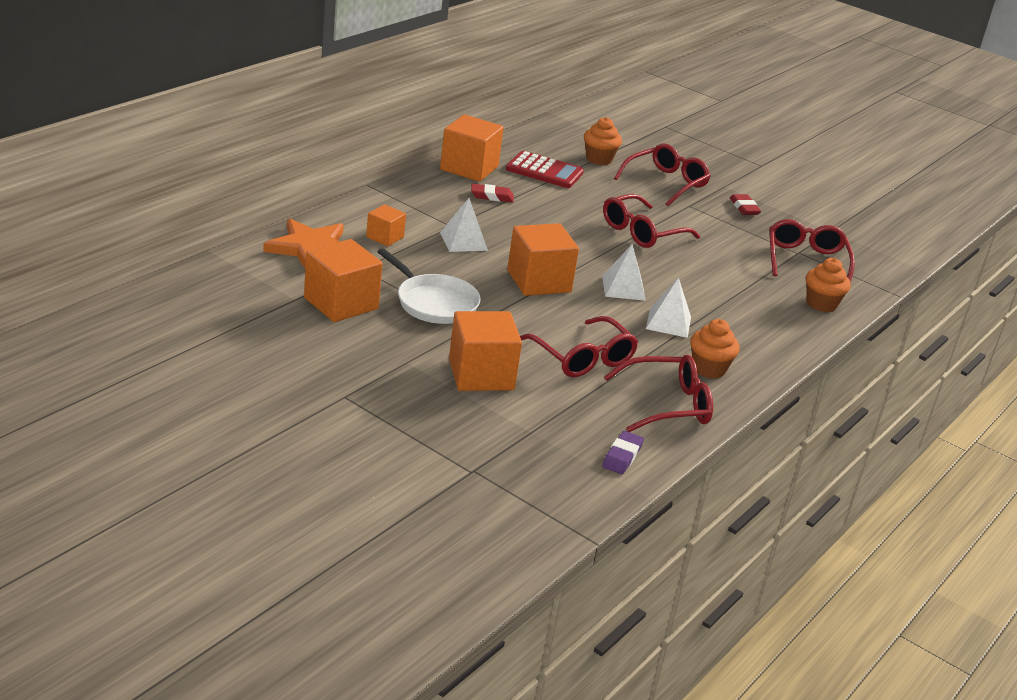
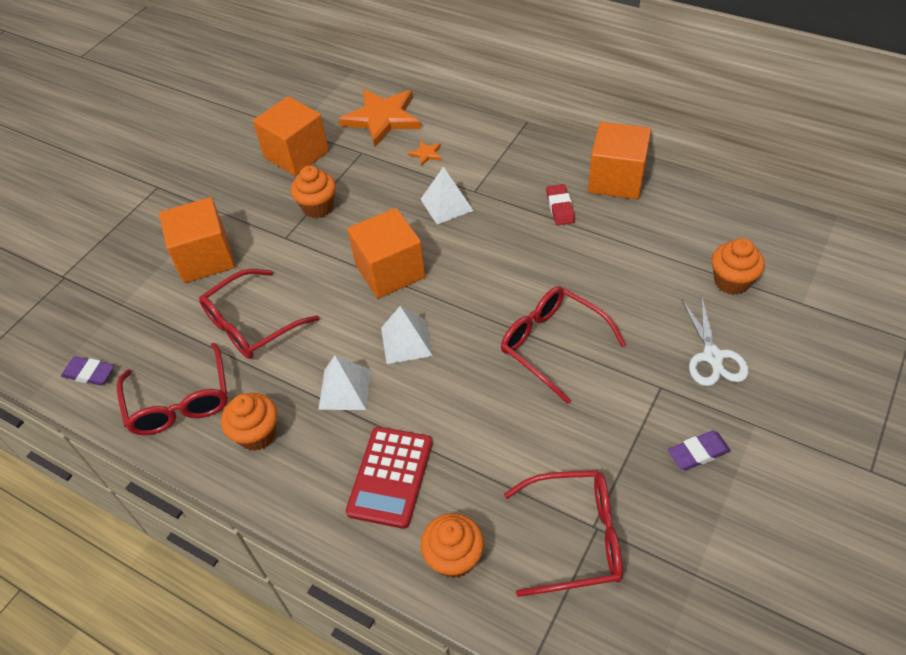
camera: 90 degrees right, 20 degrees up
orange cube [366,204,406,246] -> orange star [408,141,442,166]
white pan [378,248,481,324] -> orange cupcake [291,165,336,218]
red calculator [506,151,584,188] -> red calculator moved to [346,427,433,529]
red glasses [614,143,711,206] -> white scissors [682,296,749,386]
red eraser [730,194,761,215] -> purple eraser [668,431,731,470]

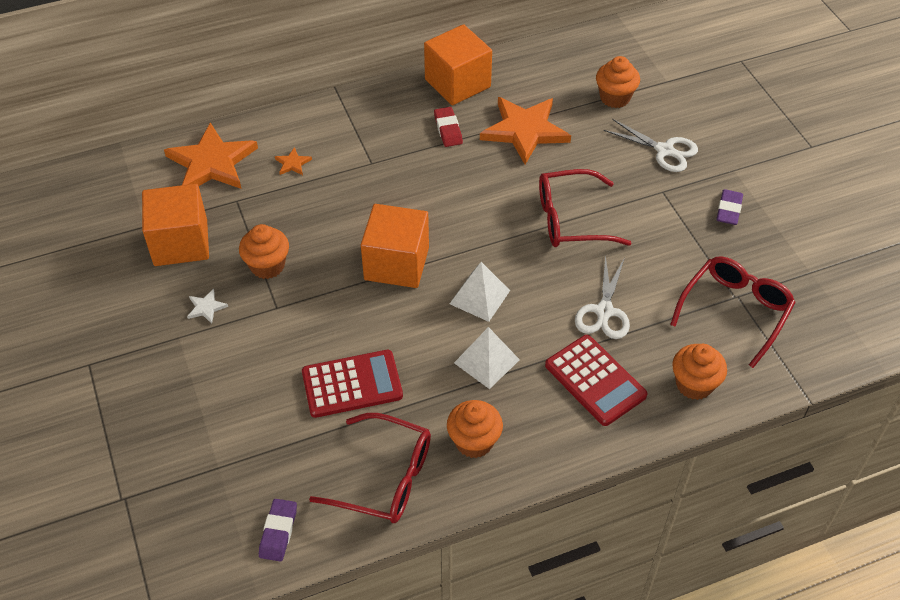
camera: 55 degrees left, 0 degrees up
purple eraser [61,356,114,386] -> purple eraser turned 45 degrees counterclockwise [259,499,297,562]
orange cube [159,197,235,283] -> none
red glasses [199,269,320,359] -> red calculator [302,350,403,418]
white pyramid [420,167,474,224] -> none
red eraser [546,184,575,225] -> red eraser turned 45 degrees clockwise [434,107,463,147]
none -> white star [187,289,228,324]
none -> orange star [480,97,571,164]
none -> white scissors [575,255,630,339]

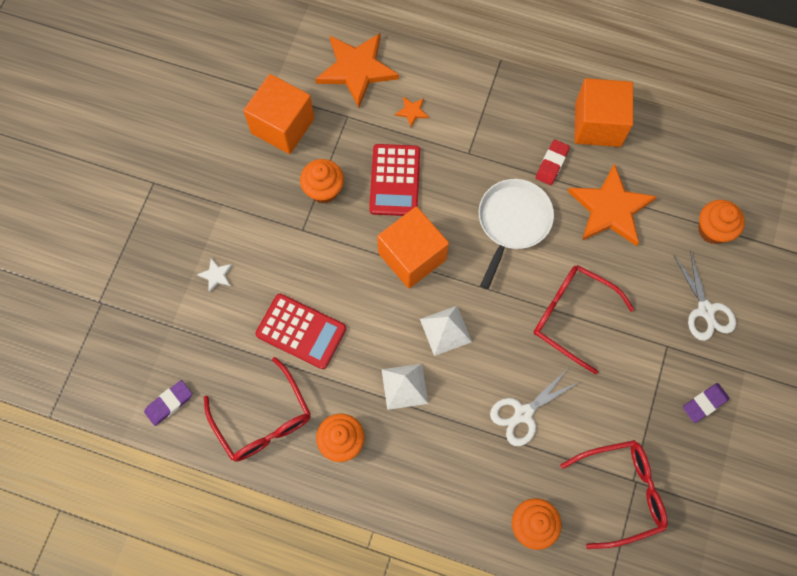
camera: 40 degrees right, 20 degrees up
white star [187,289,228,324] -> white star moved to [197,258,232,293]
red calculator [545,335,648,426] -> red calculator moved to [369,144,420,216]
none -> white pan [479,179,554,289]

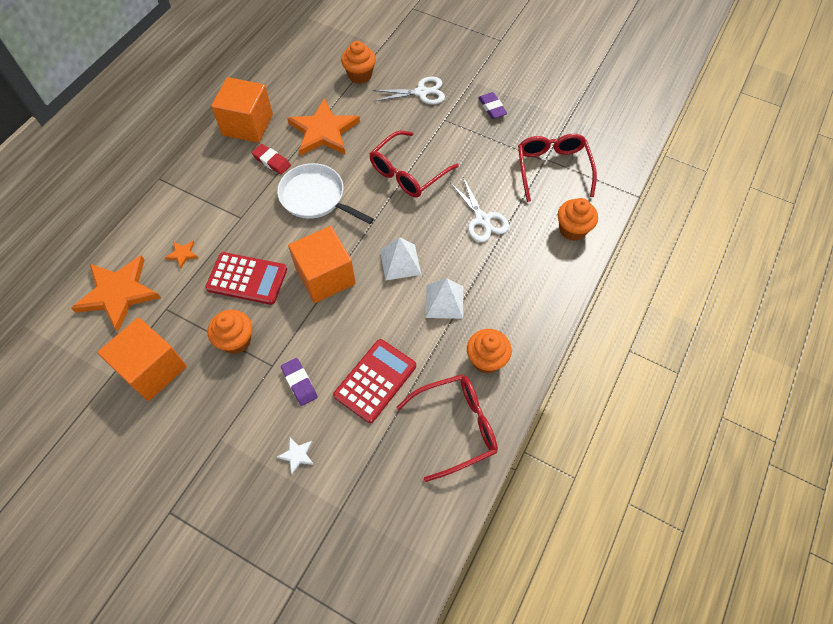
camera: 80 degrees left, 10 degrees down
purple eraser [144,380,192,426] -> purple eraser moved to [281,358,317,406]

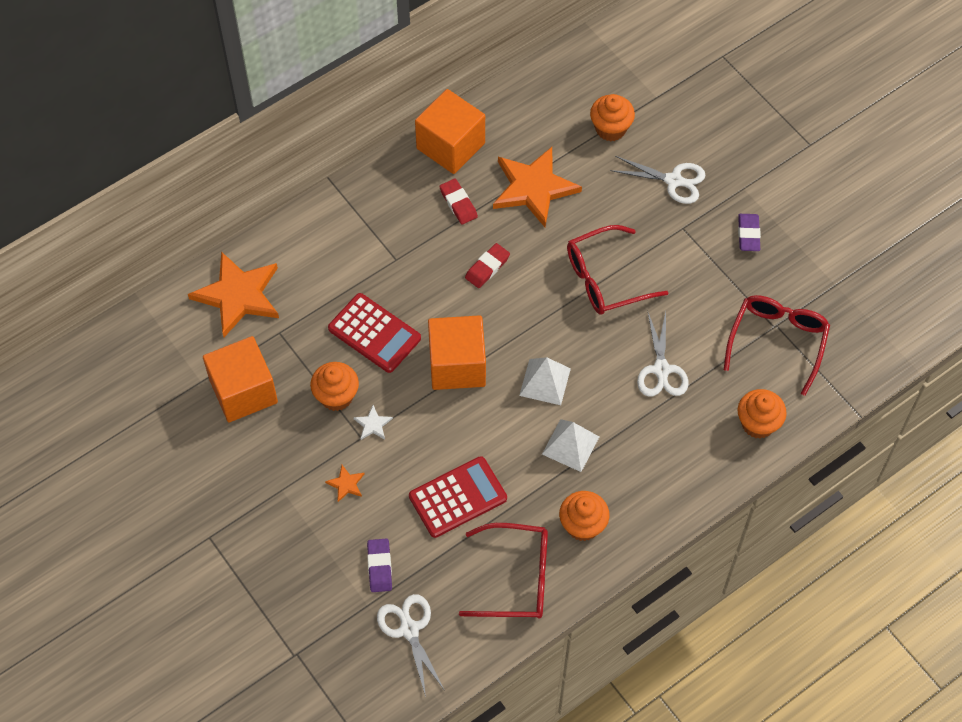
camera: 25 degrees right, 0 degrees up
orange star [165,241,198,268] -> orange star moved to [325,465,364,502]
white pan [277,163,374,224] -> red eraser [465,243,510,288]
white star [277,437,314,474] -> white star moved to [353,405,393,440]
purple eraser [281,358,317,406] -> purple eraser moved to [367,539,392,592]
none -> white scissors [377,594,445,697]

